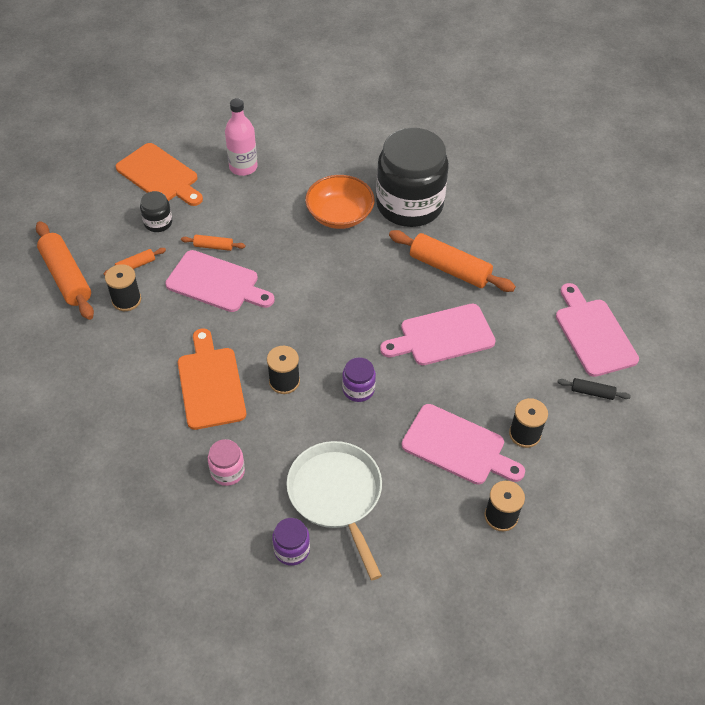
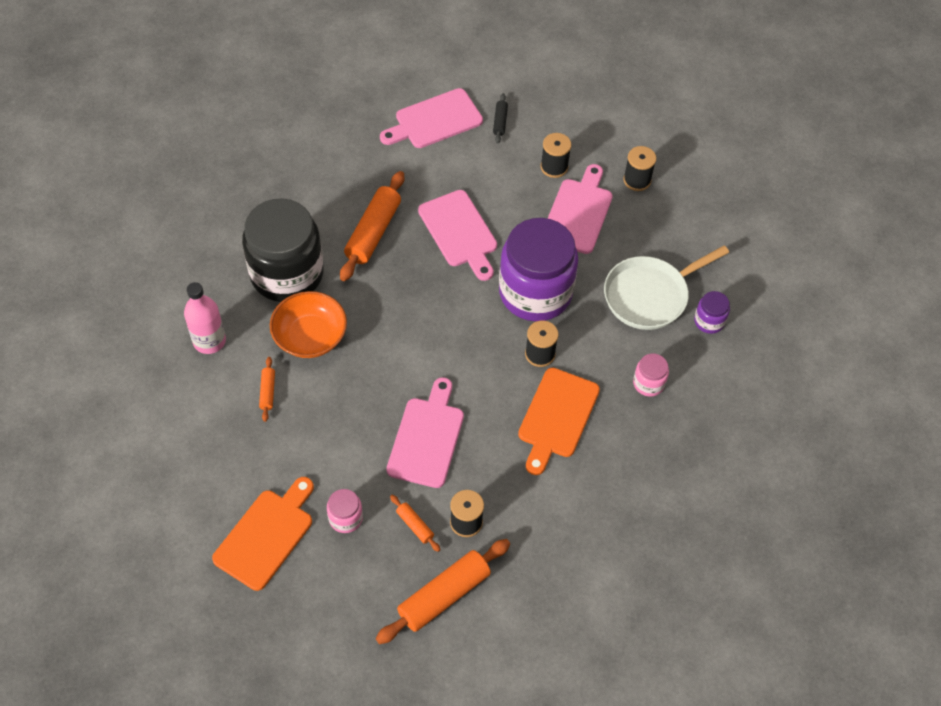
camera: 100 degrees left, 5 degrees up
black jar [140,191,172,232] -> pink jar [327,489,363,533]
orange cutting board [178,328,246,430] -> orange cutting board turned 45 degrees counterclockwise [518,368,600,475]
orange rolling pin [181,235,246,251] -> orange rolling pin moved to [259,357,275,422]
pink bottle [225,98,258,176] -> pink bottle moved to [184,282,226,354]
purple jar [342,357,376,402] -> purple jar [499,218,578,321], size x2.40

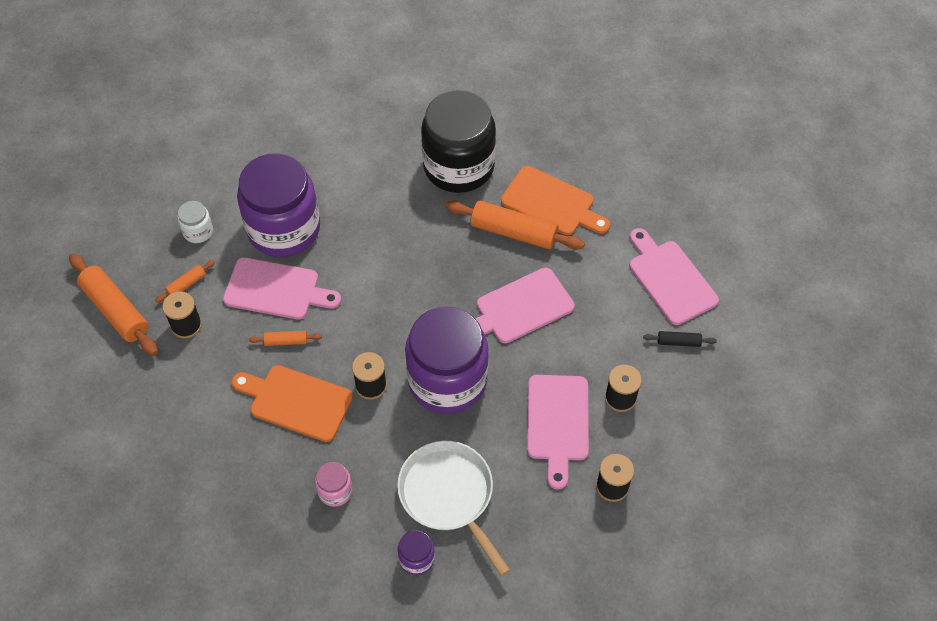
camera: 90 degrees right, 0 degrees up
pink bottle [184,282,226,354] -> none
orange cutting board [212,477,314,591] -> orange cutting board moved to [501,166,610,235]
orange rolling pin [259,357,275,422] -> orange rolling pin moved to [249,331,322,346]
orange bowl [270,291,347,358] -> none
pink jar [327,489,363,533] -> white jar [178,201,213,243]
pink cutting board [548,164,613,254] -> pink cutting board turned 75 degrees clockwise [527,375,589,489]
none -> purple jar [237,153,320,257]

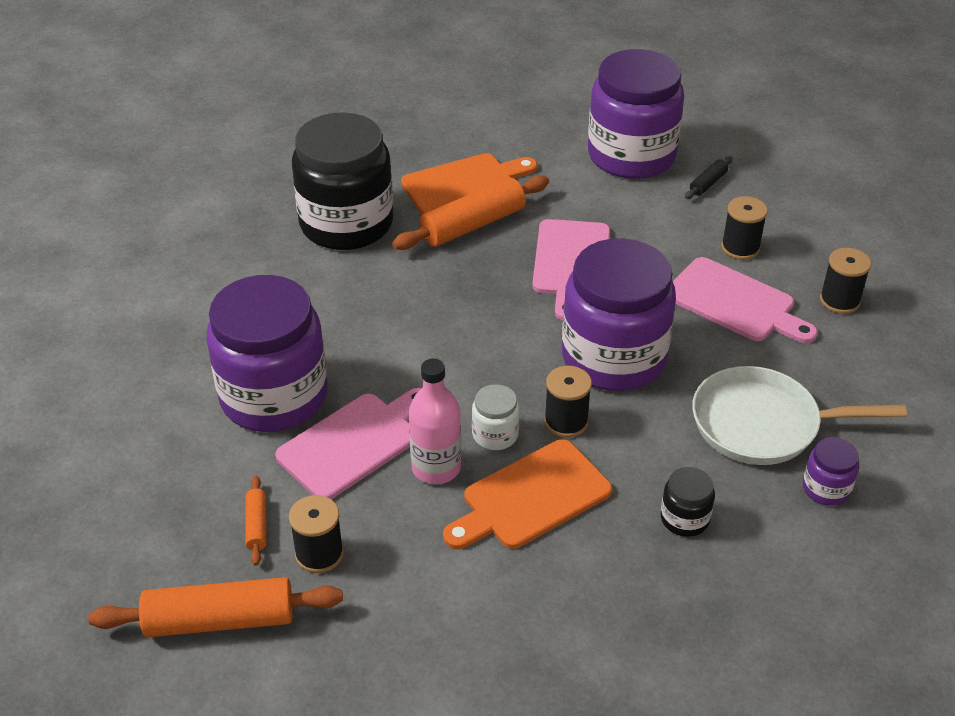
camera: 55 degrees left, 15 degrees down
white jar [178,201,213,243] -> white jar moved to [472,384,520,450]
orange rolling pin [249,331,322,346] -> pink bottle [409,359,461,484]
pink jar [315,462,353,507] -> black jar [661,467,715,537]
pink cutting board [630,228,719,325] -> purple jar [588,49,684,179]

